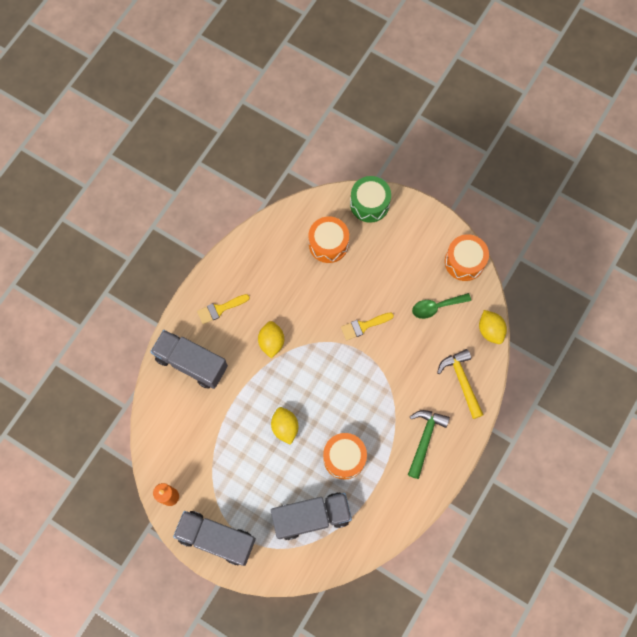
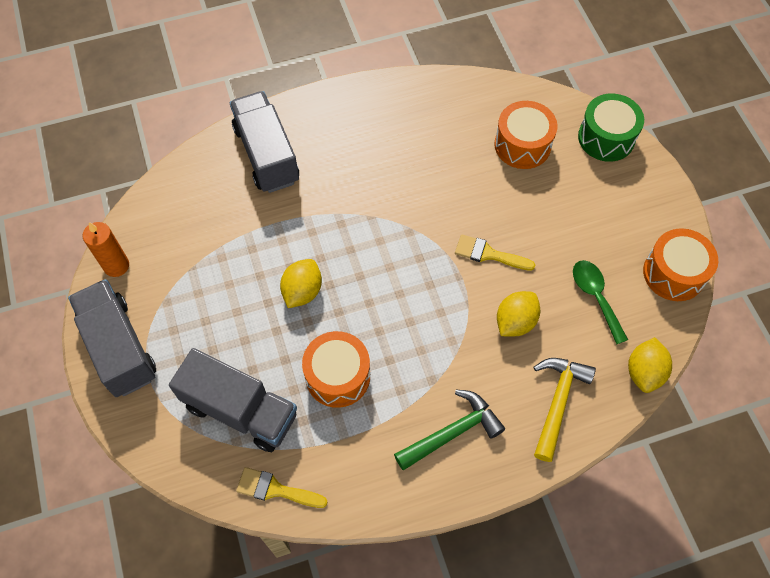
camera: 40 degrees right, 10 degrees down
yellow brush [197,294,250,324] -> yellow brush moved to [236,467,328,508]
yellow lemon [258,321,284,358] -> yellow lemon moved to [497,291,540,336]
green spoon [412,293,471,319] -> green spoon turned 45 degrees clockwise [573,260,628,344]

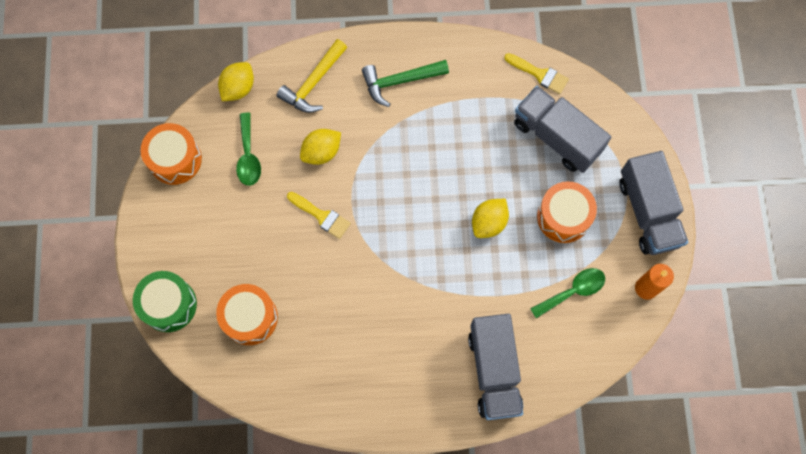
camera: 165 degrees left, 10 degrees up
orange drum [302,331,370,408] -> orange drum moved to [537,181,597,243]
none -> green spoon [530,268,605,318]

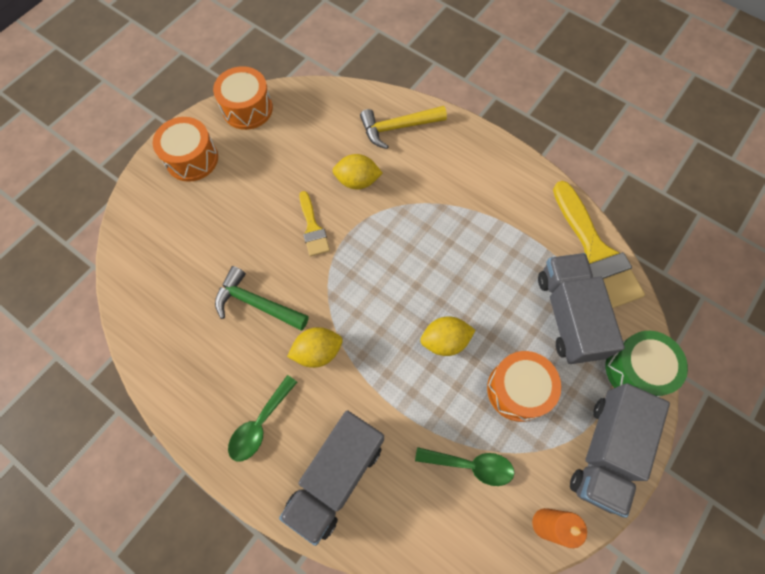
camera: 40 degrees right, 5 degrees down
green drum [133,271,197,332] -> green drum moved to [606,331,688,397]
orange drum [216,284,278,345] -> orange drum moved to [153,117,218,182]
yellow lemon [218,62,254,101] -> yellow lemon moved to [287,327,343,368]
green spoon [236,113,261,186] -> green spoon moved to [228,375,297,462]
green hammer [362,60,449,107] -> green hammer moved to [215,266,309,330]
yellow brush [504,53,569,94] -> yellow brush [553,181,645,308], size x1.92

